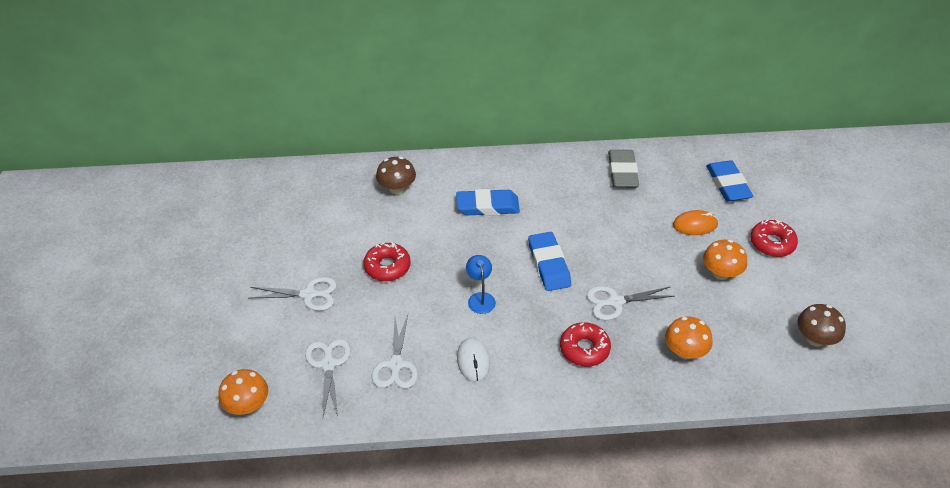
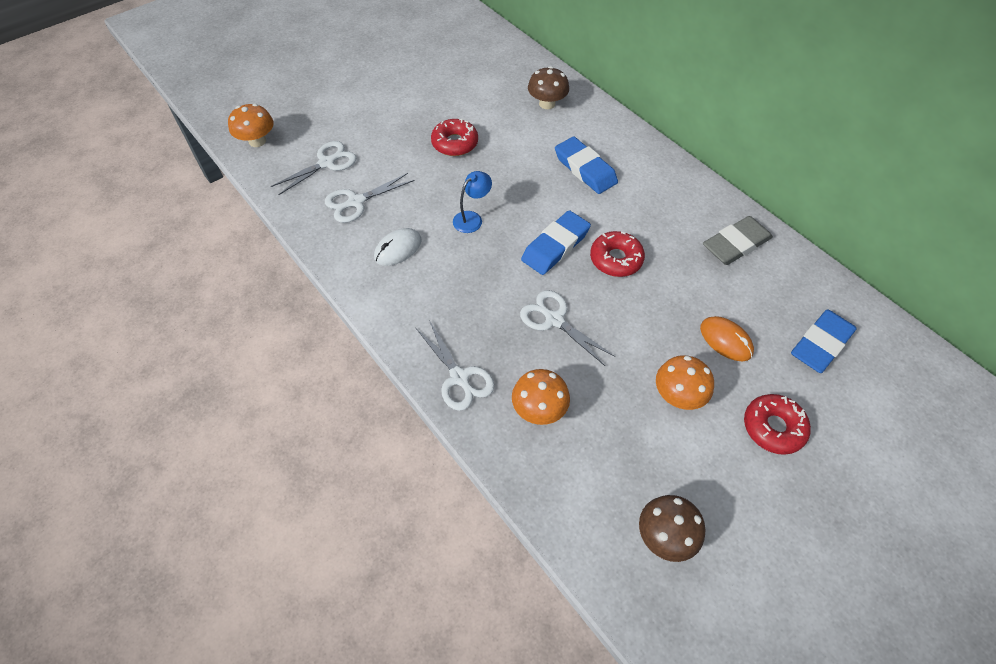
camera: 55 degrees right, 10 degrees up
white scissors [250,277,337,311] -> white scissors moved to [416,320,495,411]
red donut [560,322,611,367] -> red donut moved to [590,231,645,277]

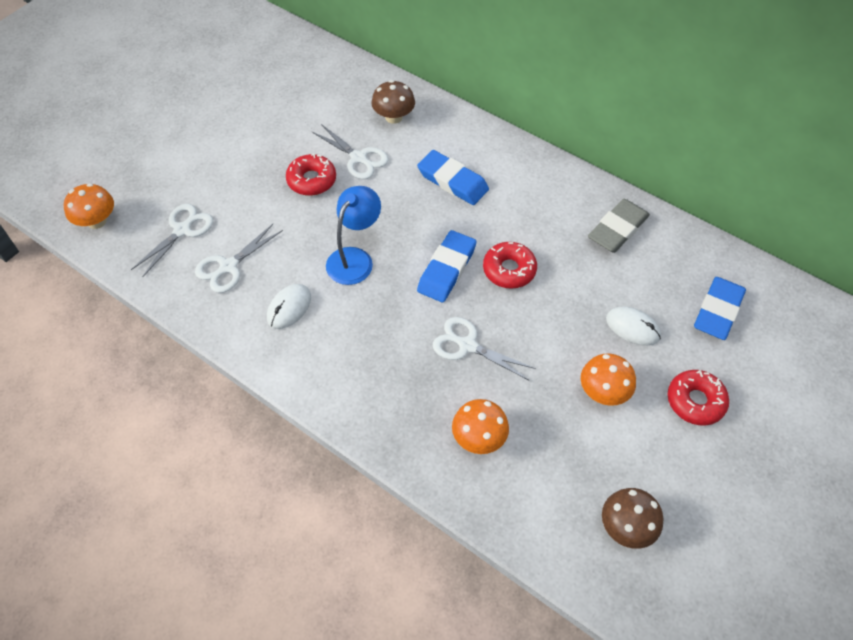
camera: 15 degrees left, 0 degrees up
white scissors [416,320,495,411] -> white scissors moved to [311,124,389,179]
blue lamp [453,171,492,233] -> blue lamp [326,186,381,285], size x1.52
orange mouse [700,316,754,361] -> white mouse [606,307,661,346]

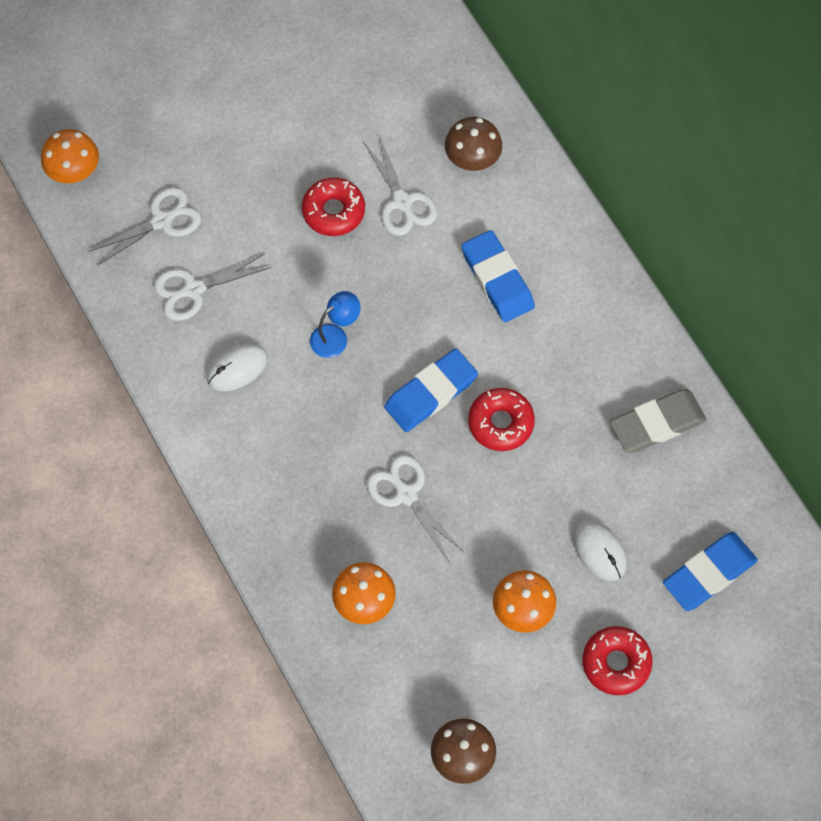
camera: 25 degrees right, 10 degrees up
blue lamp [326,186,381,285] -> blue lamp [310,291,361,358], size x0.66

